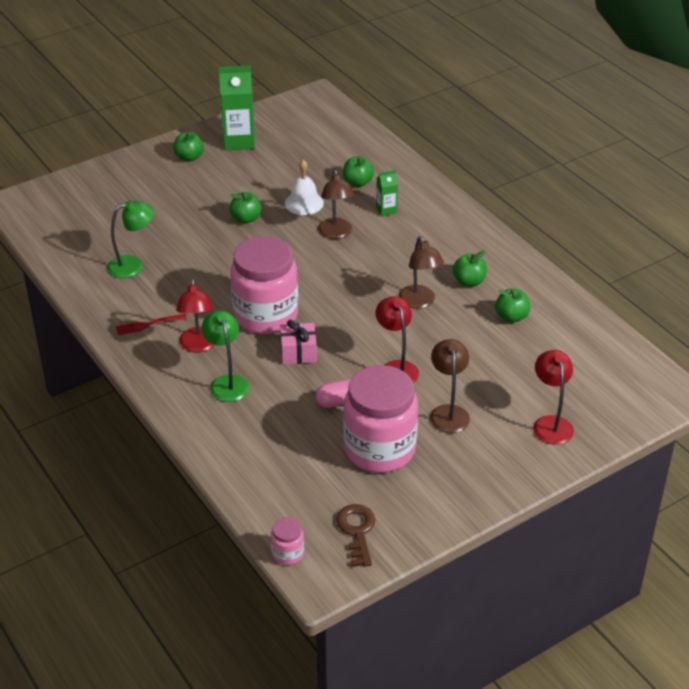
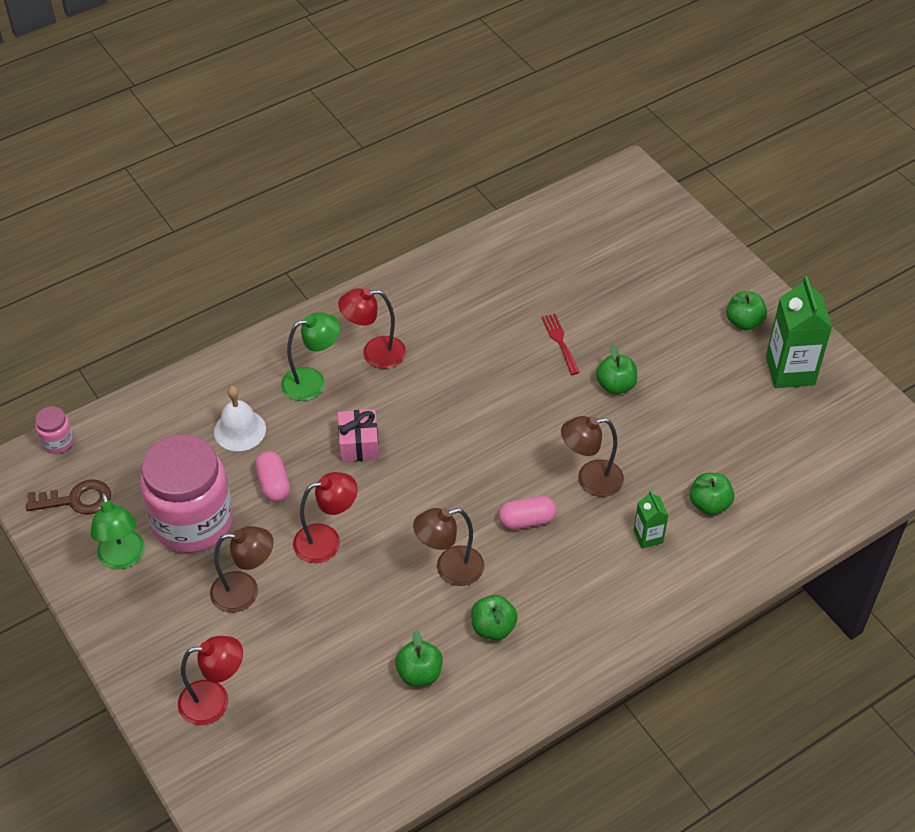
camera: 90 degrees right, 10 degrees up
green lamp [107,201,154,278] -> green lamp moved to [91,492,145,569]
red fork [116,314,187,335] -> red fork moved to [541,314,580,375]
pink jar [230,236,298,334] -> none
white bell [285,159,324,215] -> white bell moved to [214,386,266,451]
none -> pink capsule [499,496,557,530]

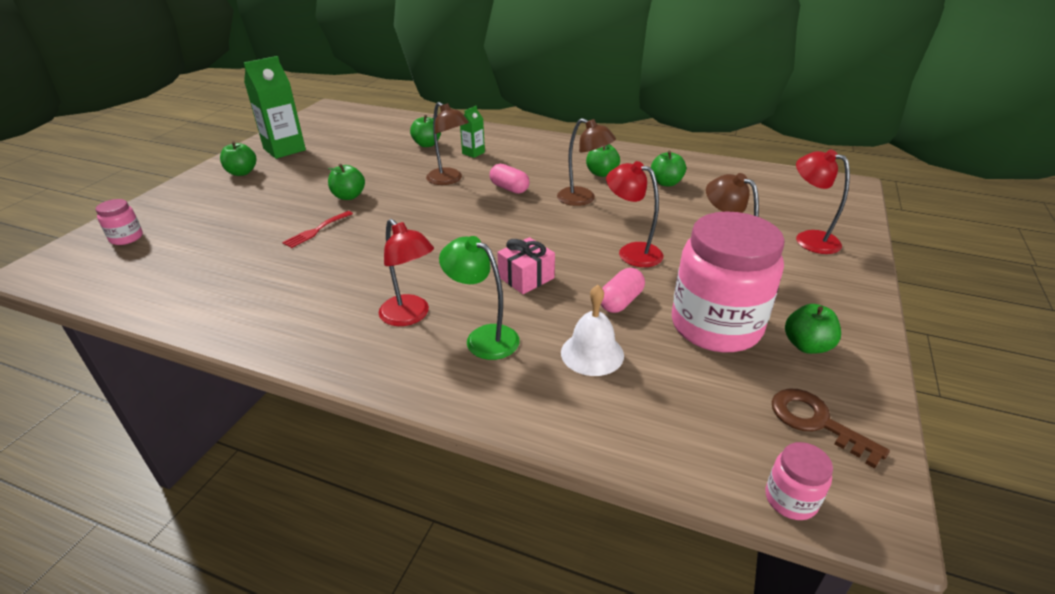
camera: 125 degrees left, 15 degrees down
green lamp [91,492,145,569] -> green apple [785,304,841,354]
none -> pink jar [96,199,143,245]

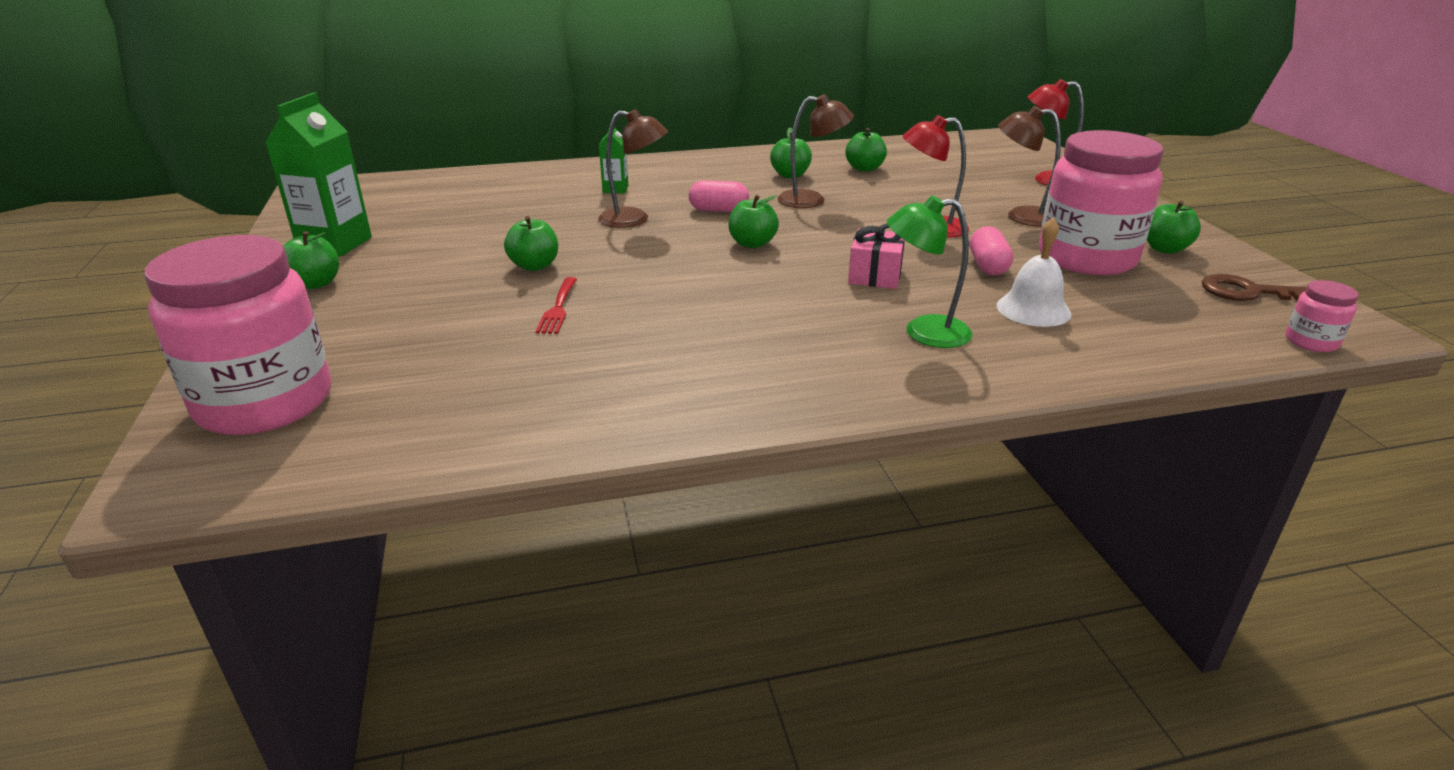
camera: 35 degrees left, 5 degrees down
pink jar [96,199,143,245] -> pink jar [145,235,331,435], size x2.39
red lamp [379,219,434,326] -> none
green apple [410,115,441,147] -> green apple moved to [728,195,779,248]

